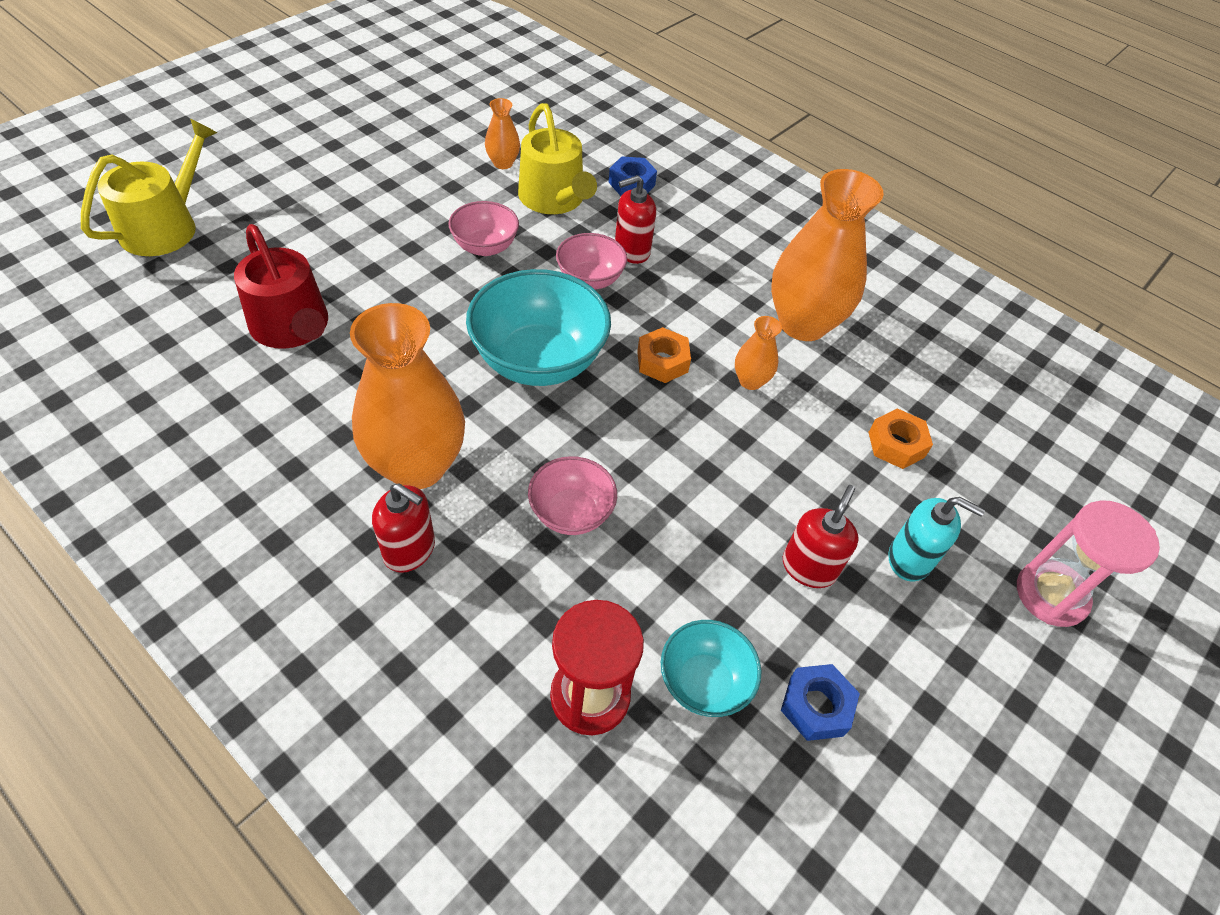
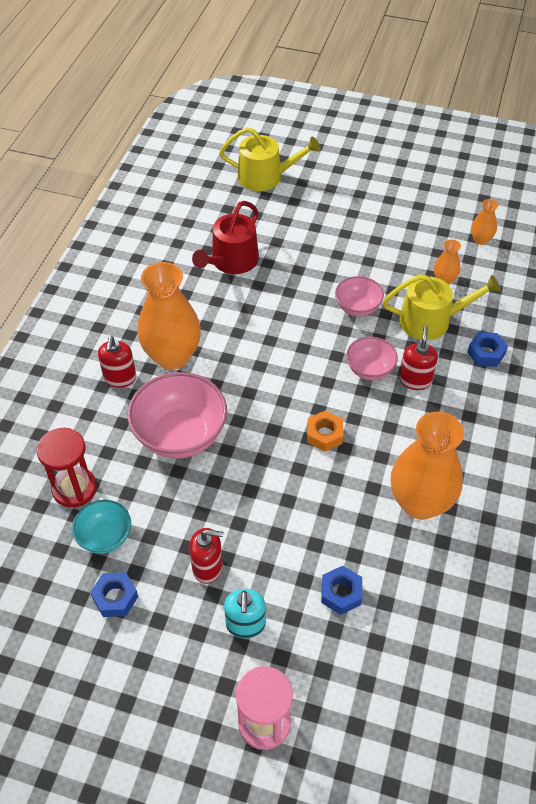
camera: 70 degrees right, 0 degrees up
turquoise bowl [466,269,611,386] -> none
yellow watering can [518,103,597,214] -> yellow watering can turned 135 degrees counterclockwise [383,274,501,340]
pink bowl [528,456,617,535] -> pink bowl [127,372,227,459], size x1.80
red soap dispenser [615,175,656,264] -> red soap dispenser turned 60 degrees clockwise [399,326,438,390]
orange vase [735,316,782,390] -> orange vase moved to [471,199,498,245]
orange nut [868,408,933,469] -> blue nut [321,566,362,615]

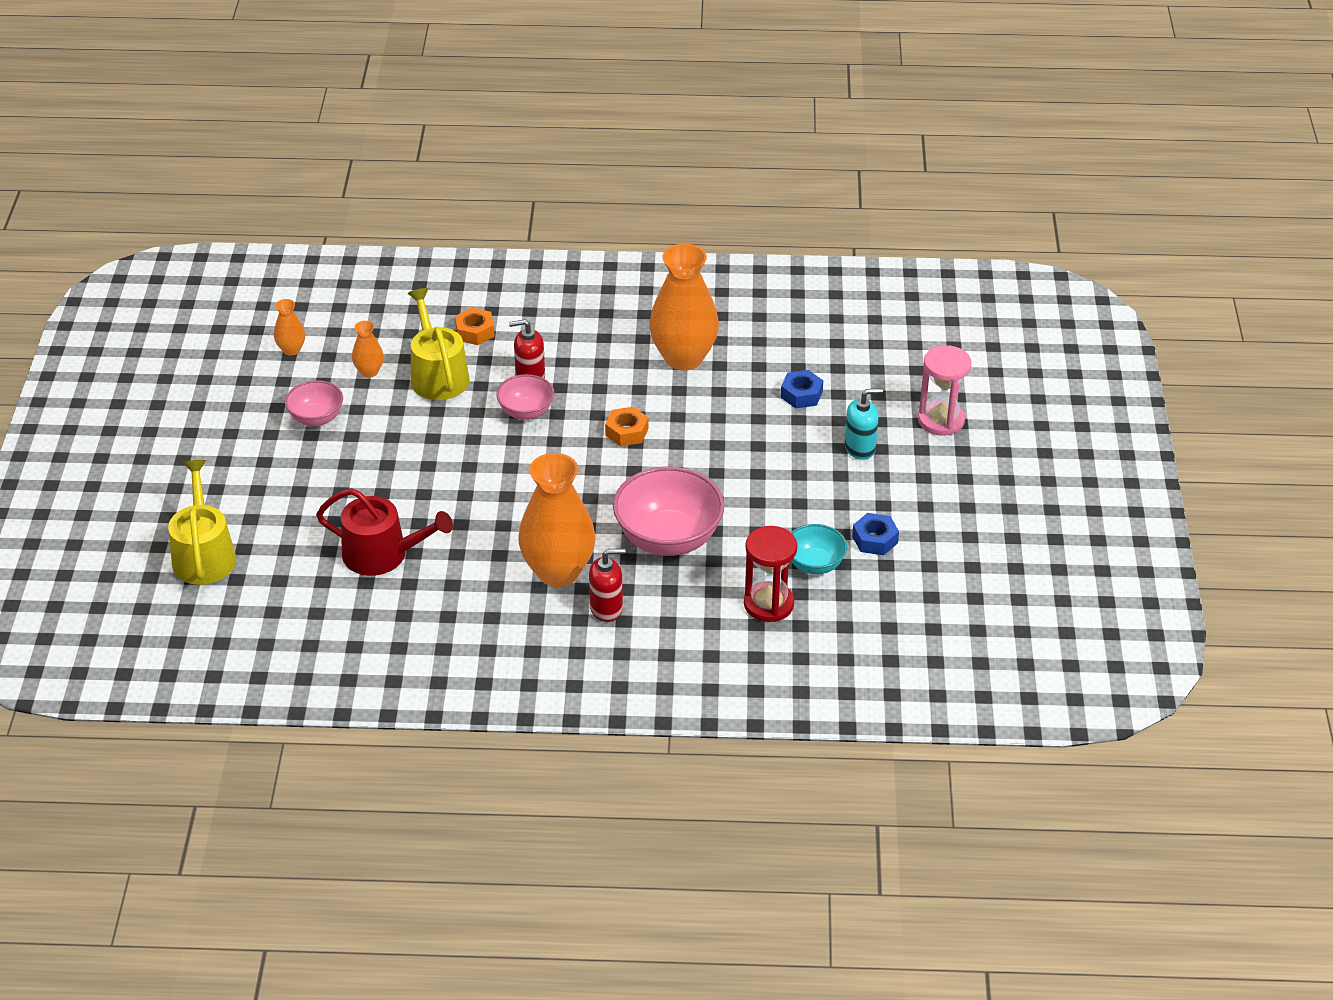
camera: 105 degrees left, 10 degrees down
red soap dispenser [189,528,224,584] -> none
pink bowl [335,276,384,317] -> pink bowl moved to [285,380,343,426]
blue nut [467,332,508,367] -> orange nut [455,308,495,345]

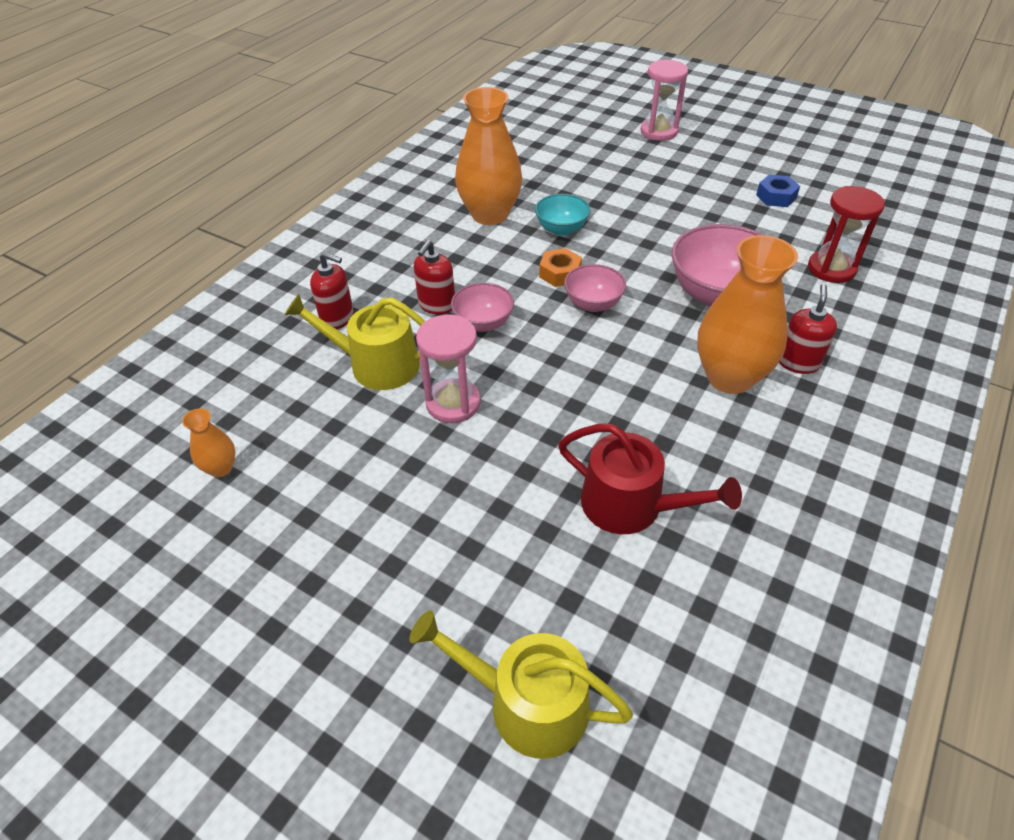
camera: 60 degrees left, 5 degrees up
pink bowl [285,380,343,426] -> pink bowl moved to [564,264,626,312]
red watering can [316,488,453,576] -> red watering can turned 75 degrees clockwise [558,424,742,534]
orange vase [352,321,384,378] -> none
orange nut [455,308,495,345] -> red soap dispenser [310,252,354,329]
blue nut [781,370,823,408] -> none
turquoise bowl [791,524,847,574] -> turquoise bowl moved to [535,194,590,236]
turquoise soap dispenser [845,388,883,460] -> none
none -> pink hourglass [416,315,481,423]

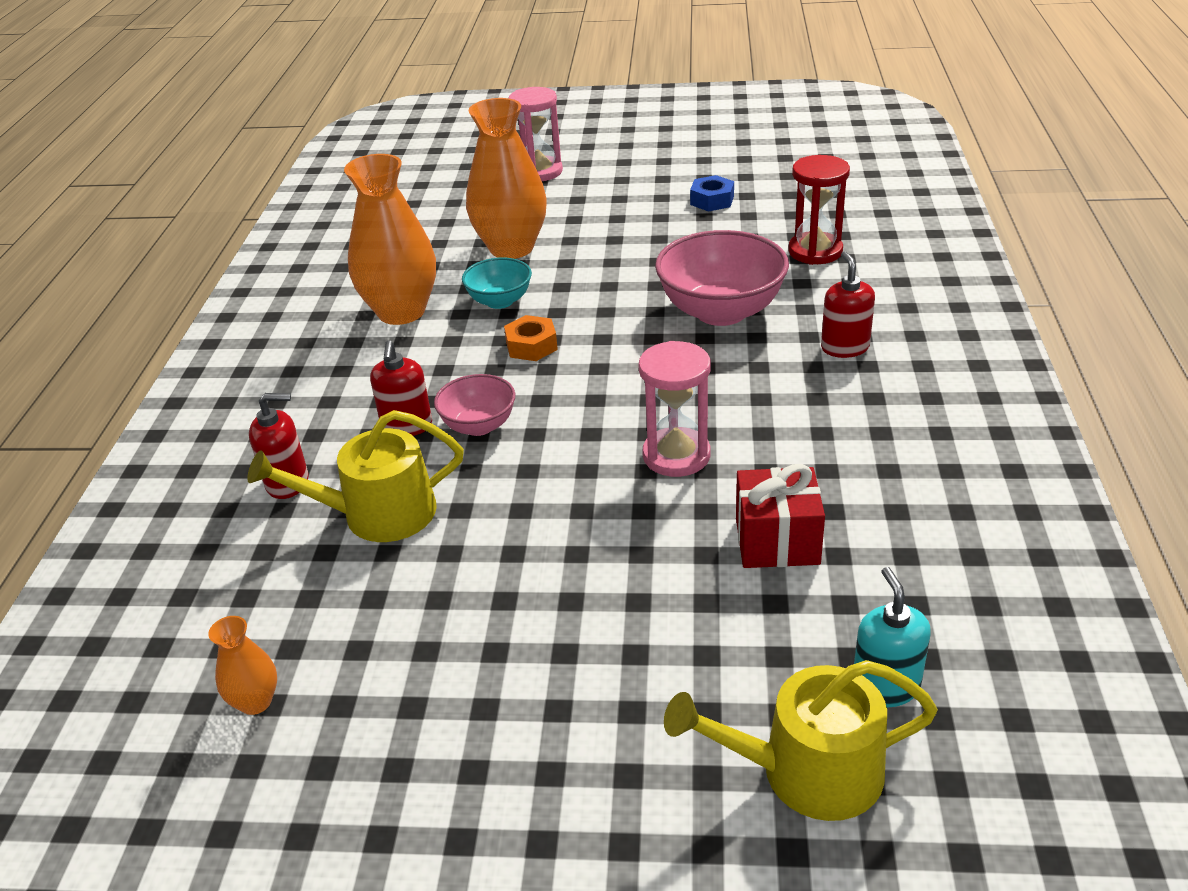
camera: 25 degrees left, 10 degrees down
pink hourglass [416,315,481,423] -> pink hourglass moved to [639,341,711,477]
red watering can [558,424,742,534] -> red gift [736,464,825,568]
pink bowl [564,264,626,312] -> none
orange vase [697,235,798,394] -> orange vase moved to [466,98,547,259]
none -> turquoise soap dispenser [854,567,931,707]

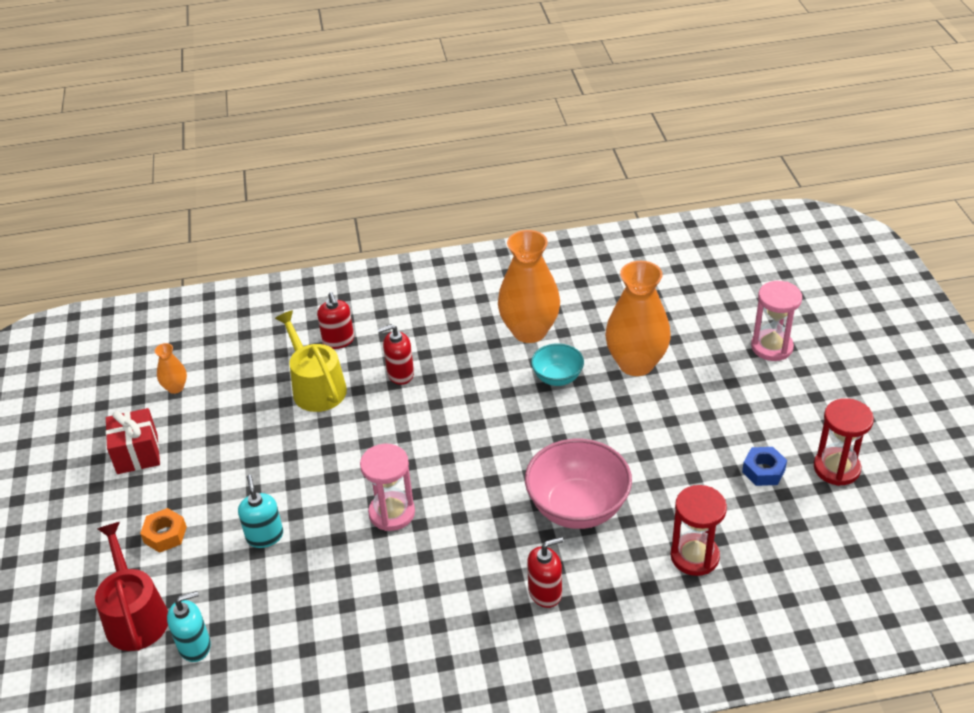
camera: 75 degrees right, 5 degrees up
pink bowl [434,374,515,436] -> none
orange nut [504,315,558,361] -> orange nut moved to [140,508,187,553]
yellow watering can [664,660,938,821] -> red watering can [95,522,168,651]
red gift [736,464,825,568] -> red gift moved to [106,408,160,474]
none -> turquoise soap dispenser [238,475,283,548]
none -> red hourglass [814,398,874,486]

